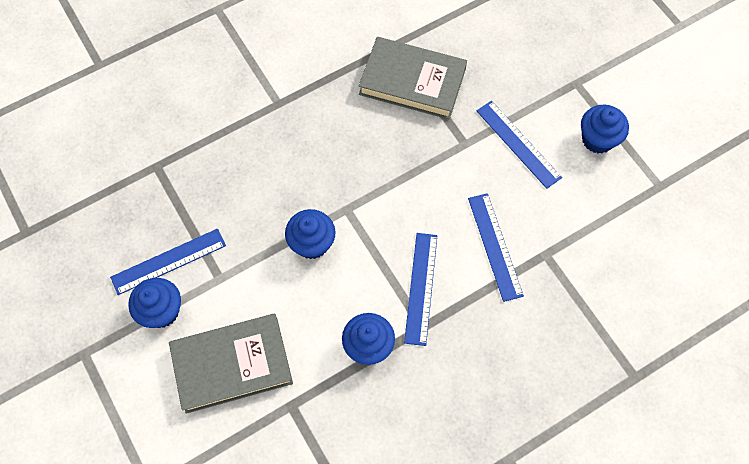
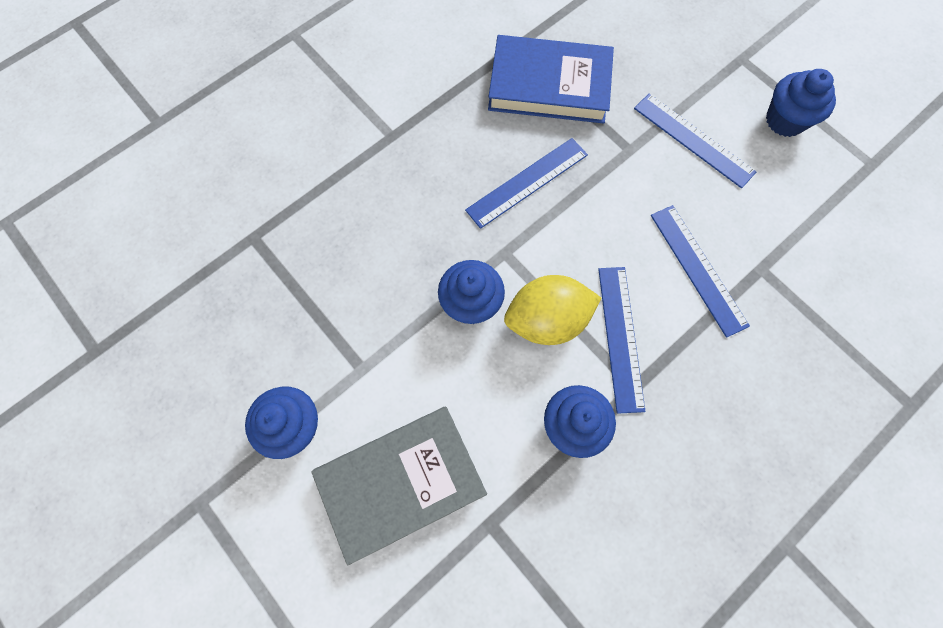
camera: 10 degrees left, 5 degrees up
blue ruler [110,229,226,295] -> blue ruler moved to [465,138,588,229]
grey book [358,37,467,119] -> blue book [488,35,614,123]
none -> yellow lemon [504,275,601,345]

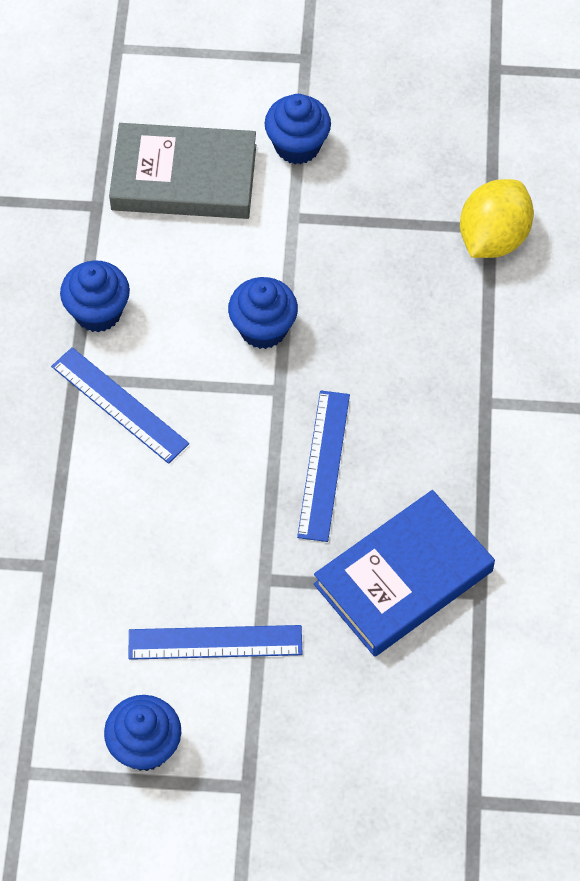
camera: 135 degrees right, 10 degrees down
grey book [311,407,487,566] -> grey book turned 75 degrees clockwise [109,123,256,219]
yellow lemon [504,275,601,345] -> yellow lemon moved to [460,179,534,258]
blue ruler [651,205,750,338] -> none

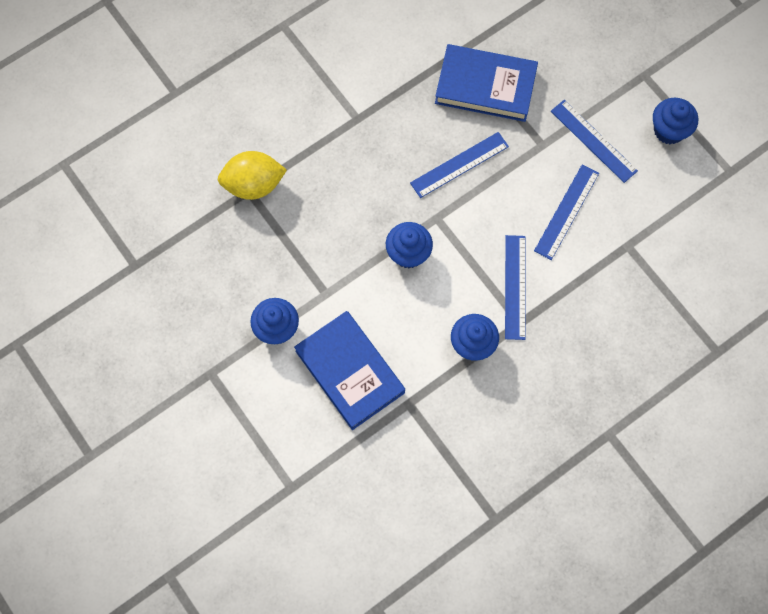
camera: 130 degrees left, 10 degrees up
grey book [109,123,256,219] -> blue book [294,311,405,430]
none -> blue ruler [534,165,599,260]

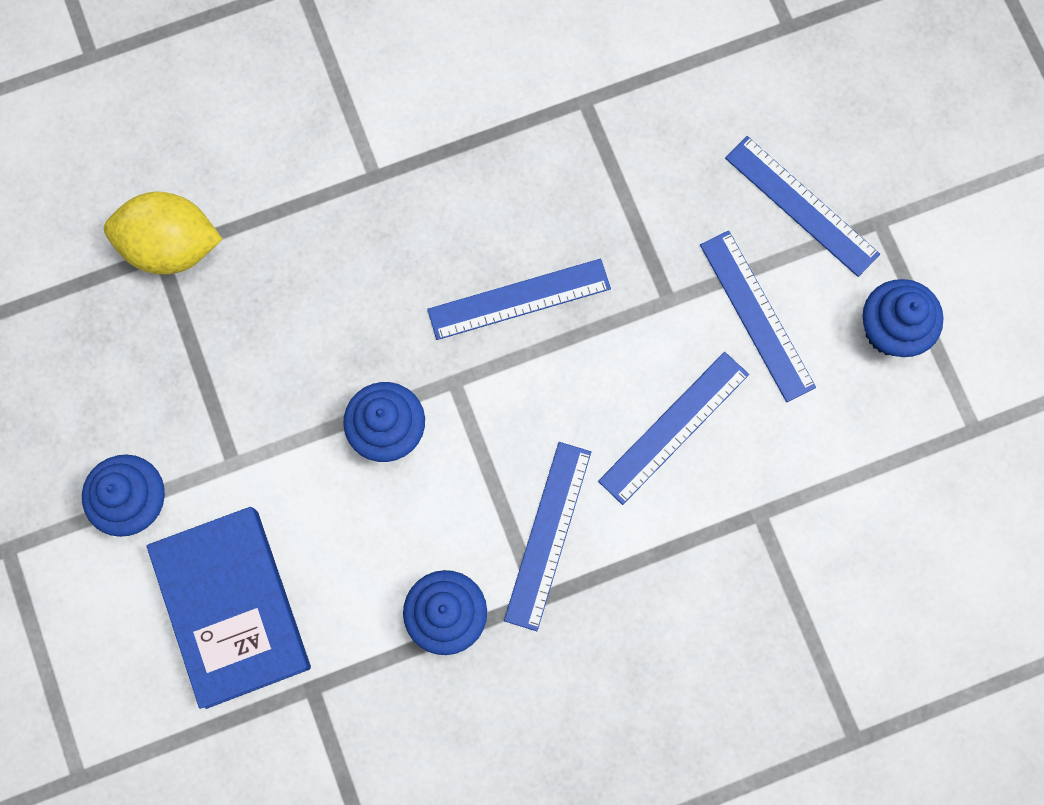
camera: 15 degrees right, 5 degrees up
blue book [435,44,538,122] -> none
none -> blue ruler [725,136,880,277]

